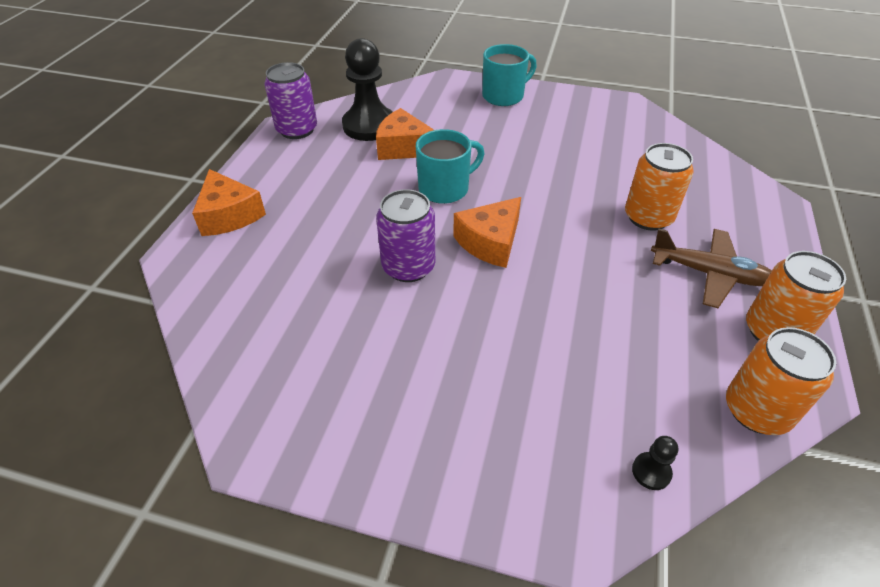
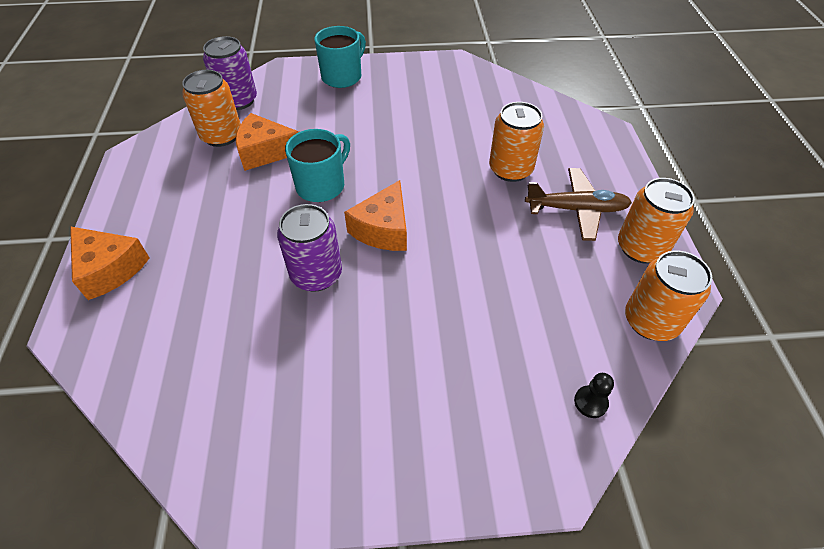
camera: 20 degrees left, 5 degrees up
purple can [264,62,317,139] -> purple can moved to [203,36,257,110]
black pawn [342,38,393,141] -> orange can [182,70,241,147]

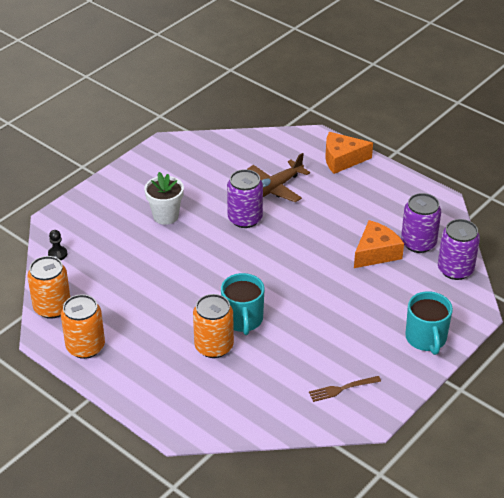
camera: 135 degrees right, 10 degrees down
orange can [182,70,241,147] -> purple can [401,193,441,253]
turquoise mug [285,129,350,202] -> turquoise mug moved to [221,273,264,335]
orange cheese [344,180,407,251] -> none
brown plane [525,168,632,241] -> brown plane moved to [247,153,310,202]
none -> white flower pot [144,172,184,225]
none -> brown fork [309,376,381,402]

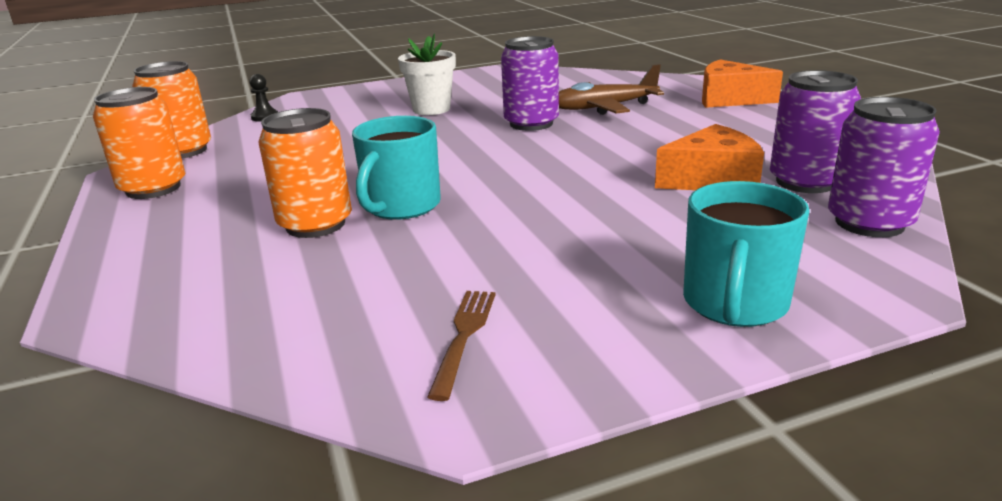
camera: 30 degrees right, 15 degrees down
brown fork [309,376,381,402] -> brown fork turned 90 degrees clockwise [427,291,496,401]

